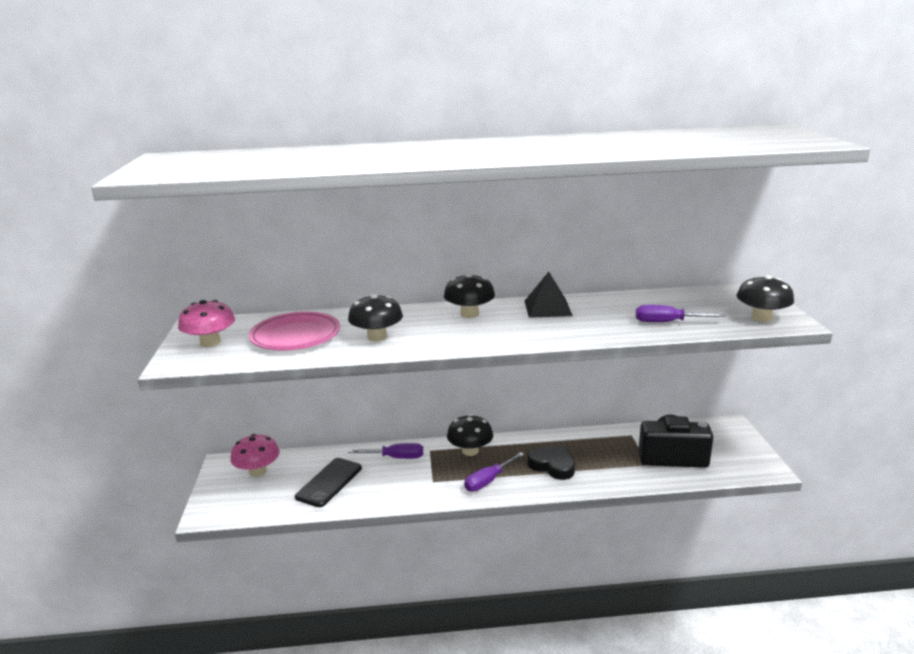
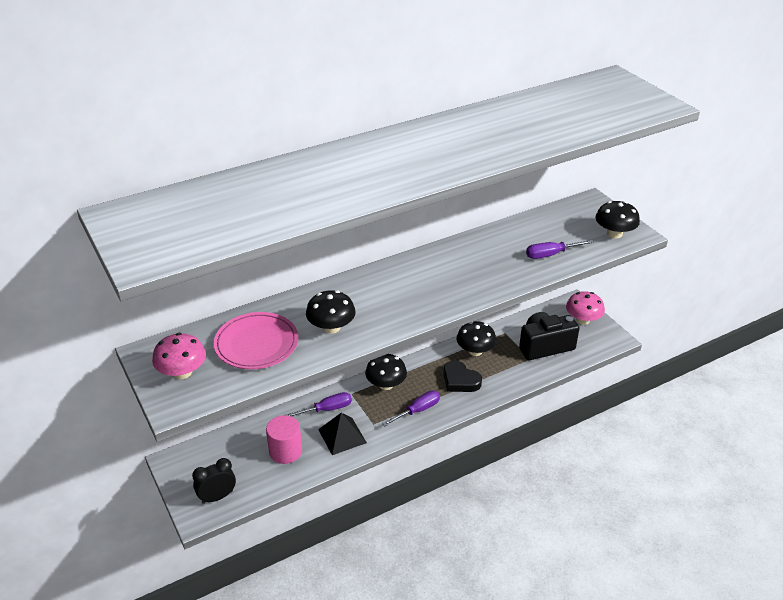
camera: 25 degrees left, 15 degrees up
pink mushroom [230,434,280,477] -> pink mushroom moved to [566,291,605,325]
black phone [295,458,362,507] -> pink cylinder [266,415,302,464]
black mushroom [444,273,495,318] -> black mushroom moved to [456,321,496,356]
purple screwdriver [464,452,524,492] -> purple screwdriver turned 150 degrees counterclockwise [382,391,440,426]
black pyramid [525,272,573,318] -> black pyramid moved to [318,413,367,455]
black heart [528,446,575,480] -> black heart turned 150 degrees counterclockwise [443,360,482,392]
none -> black clock [192,458,236,504]

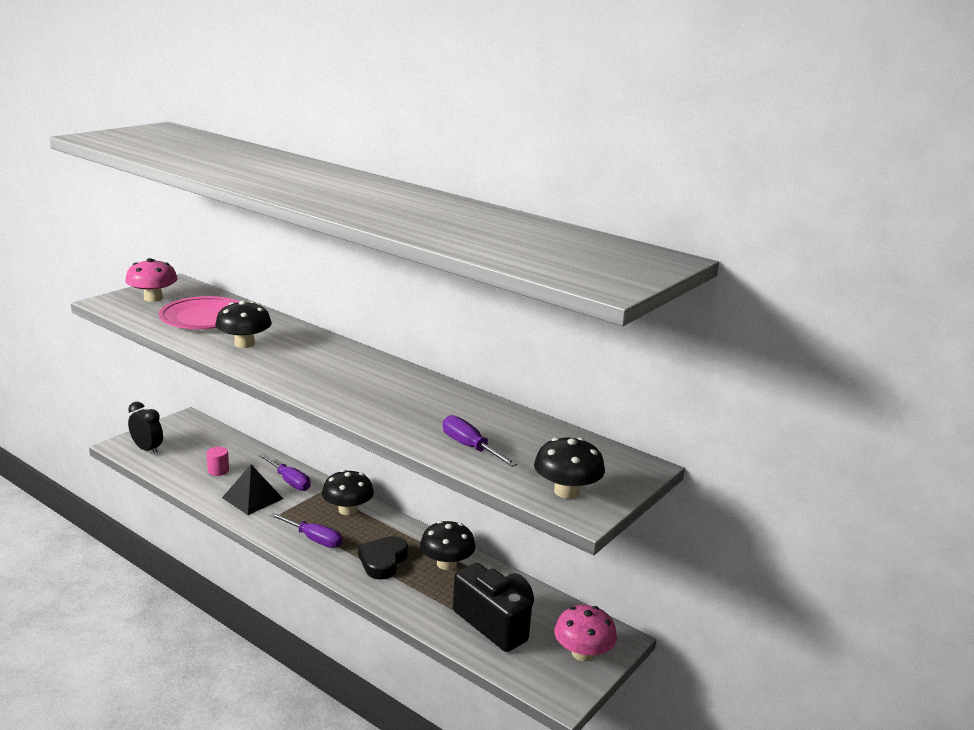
camera: 65 degrees right, 15 degrees down
pink cylinder [266,415,302,464] -> pink cylinder [207,447,229,476], size x0.58

